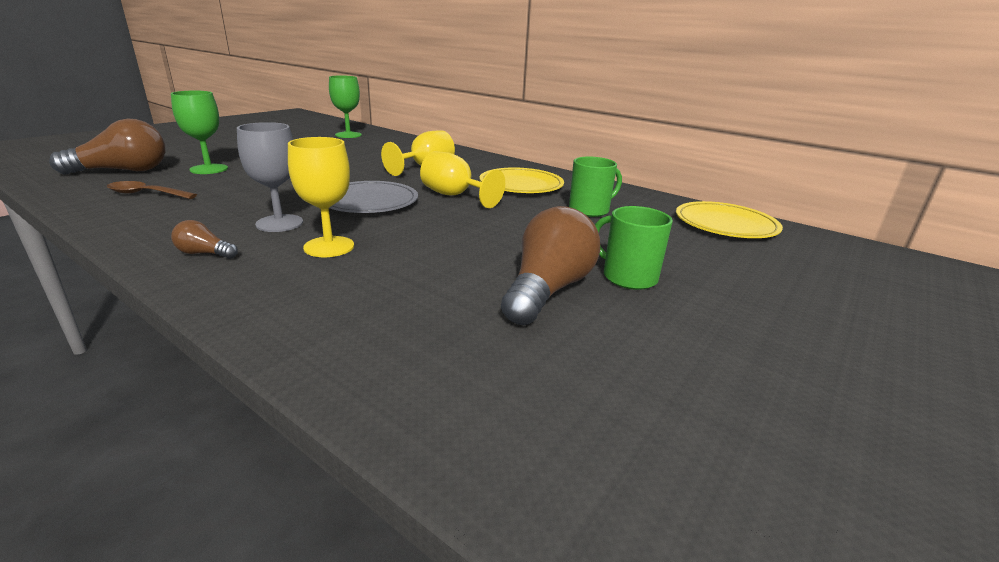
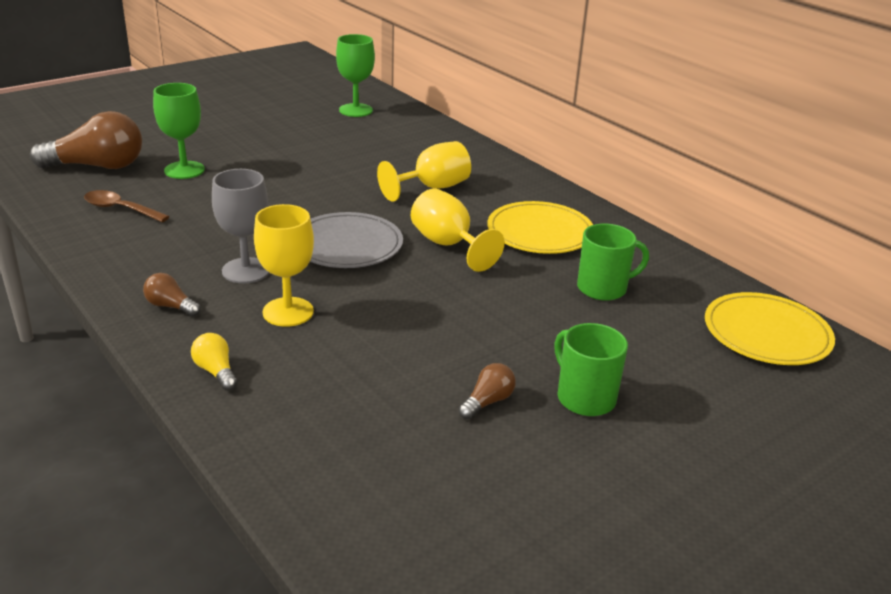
camera: 15 degrees right, 5 degrees up
brown light bulb [501,206,600,325] -> brown light bulb [458,363,516,419], size x0.46
none -> yellow light bulb [191,333,238,391]

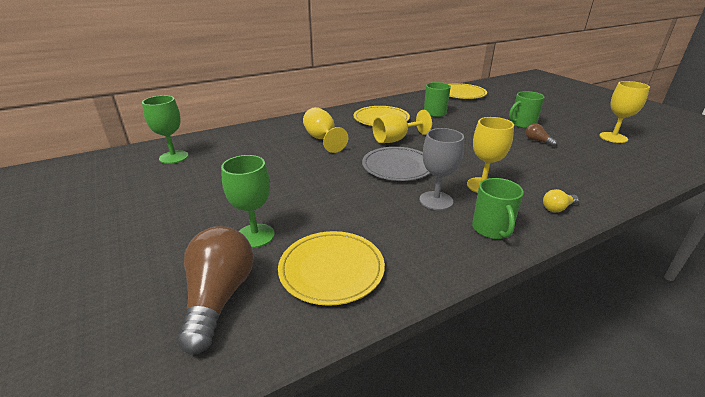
camera: 80 degrees left, 0 degrees up
brown spoon [84,190,169,222] -> yellow plate [278,231,385,306]
brown light bulb [143,273,201,317] -> green mug [472,178,524,239]
none -> yellow goblet [599,81,650,143]

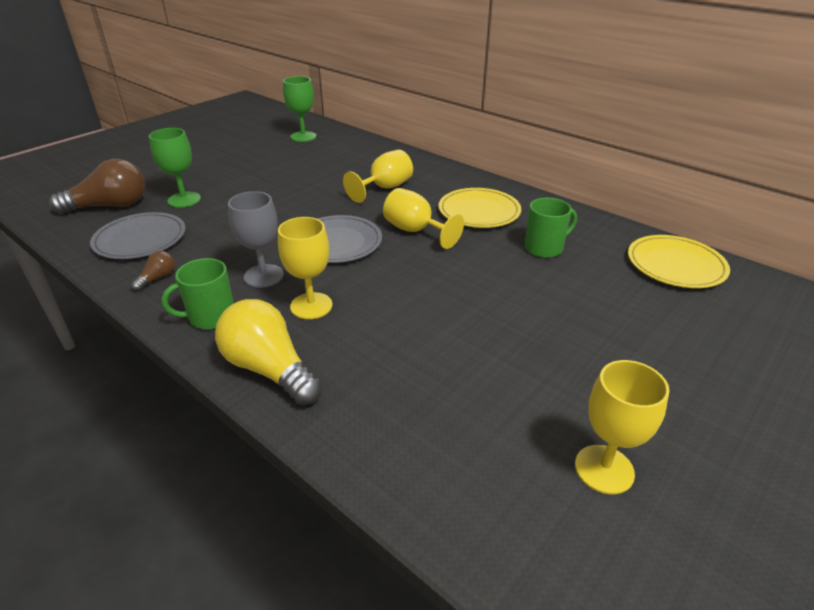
camera: 70 degrees right, 5 degrees up
yellow plate [278,231,385,306] -> grey plate [90,212,186,259]
green mug [509,91,545,128] -> none
brown light bulb [526,123,557,146] -> brown light bulb moved to [131,251,175,291]
yellow light bulb [543,189,579,212] -> yellow light bulb [215,299,323,406], size x2.17

